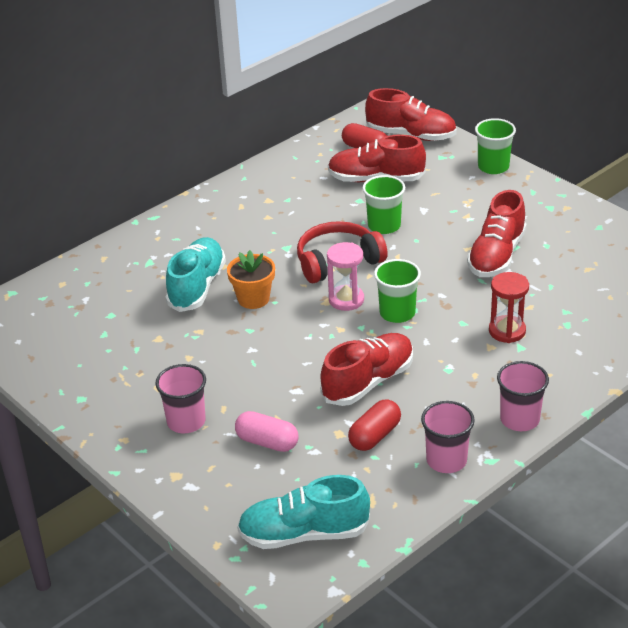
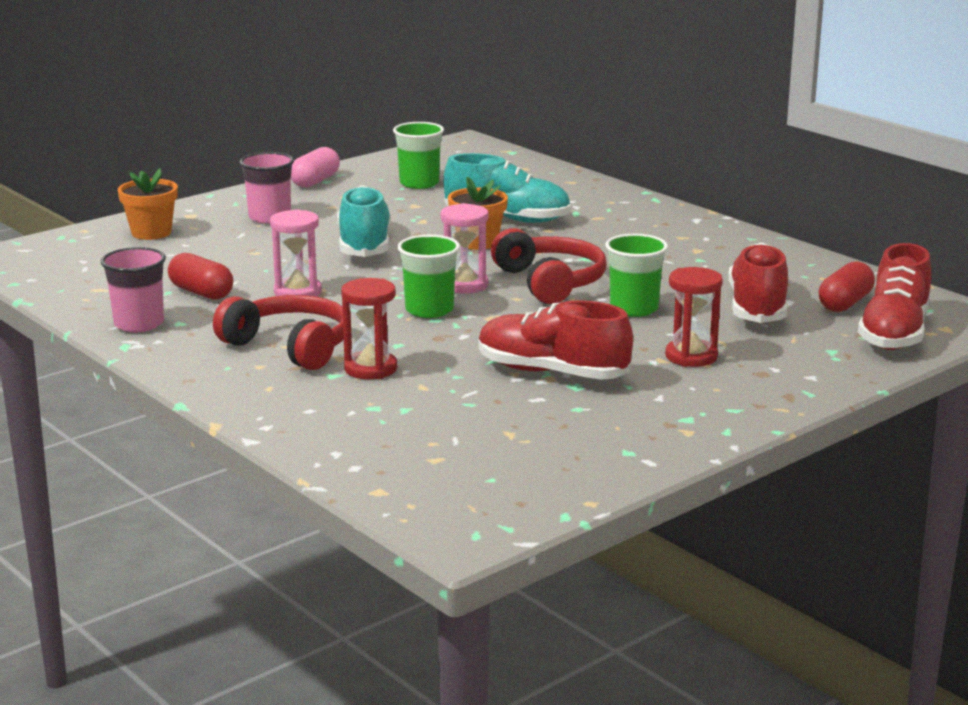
camera: 90 degrees right, 15 degrees down
pink capsule [235,411,298,452] -> pink capsule moved to [291,147,340,187]
turquoise shoe [237,475,370,549] -> turquoise shoe moved to [337,185,391,257]
red shoe [320,333,413,406] -> pink hourglass [270,209,322,297]
green cup [475,118,516,174] -> green cup moved to [393,122,444,189]
pink cup [497,361,549,431] -> none
none -> orange flower pot [118,168,178,240]
none -> red headphones [213,295,344,370]
none -> red hourglass [665,267,723,367]

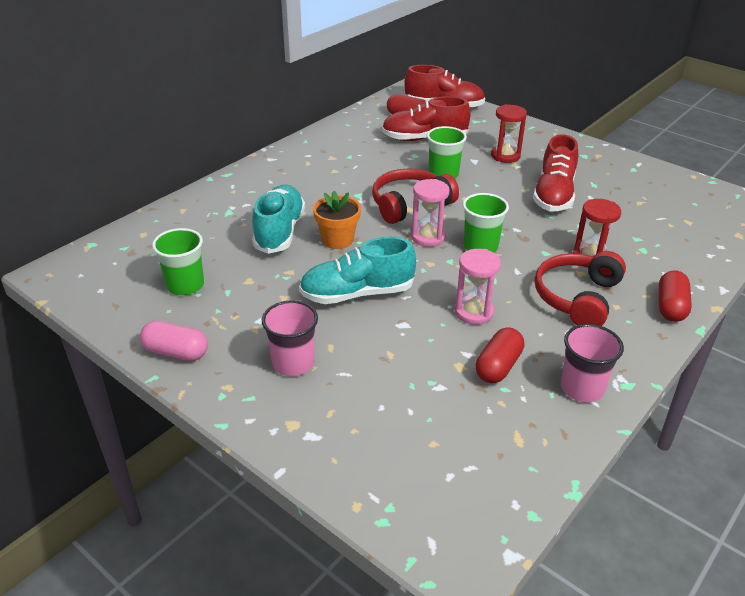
camera: 100 degrees left, 15 degrees up
orange flower pot [118,168,178,240] -> none
none -> red capsule [659,270,692,322]

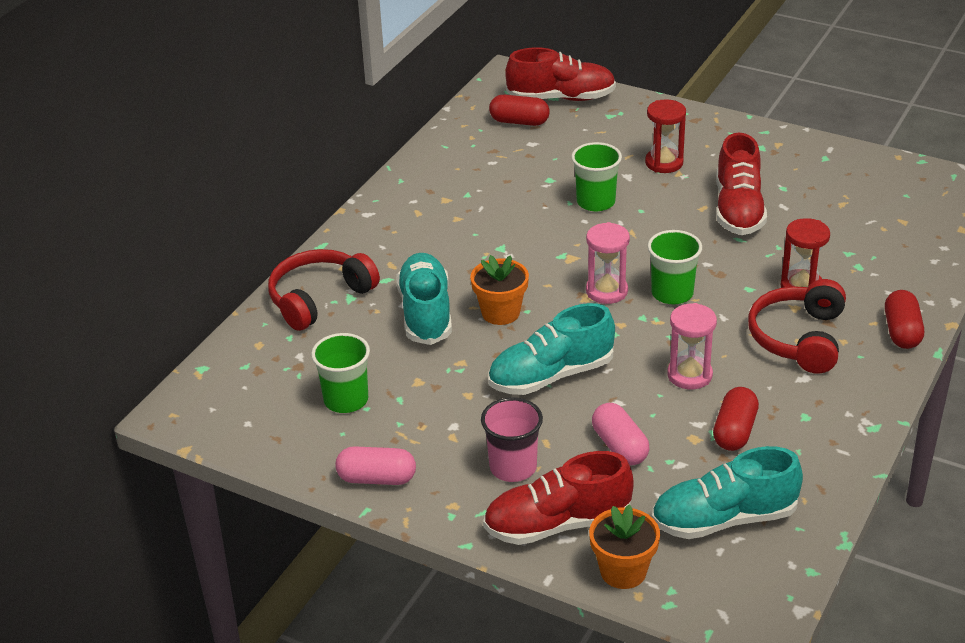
camera: 10 degrees left, 0 degrees up
red headphones [372,169,459,224] -> red headphones moved to [268,249,380,331]
red shoe [382,96,471,141] -> red shoe moved to [483,451,634,545]
pink cup [561,324,624,402] -> none
none -> orange flower pot [589,504,660,589]
none -> pink capsule [592,403,649,465]
none -> turquoise shoe [652,446,803,539]

